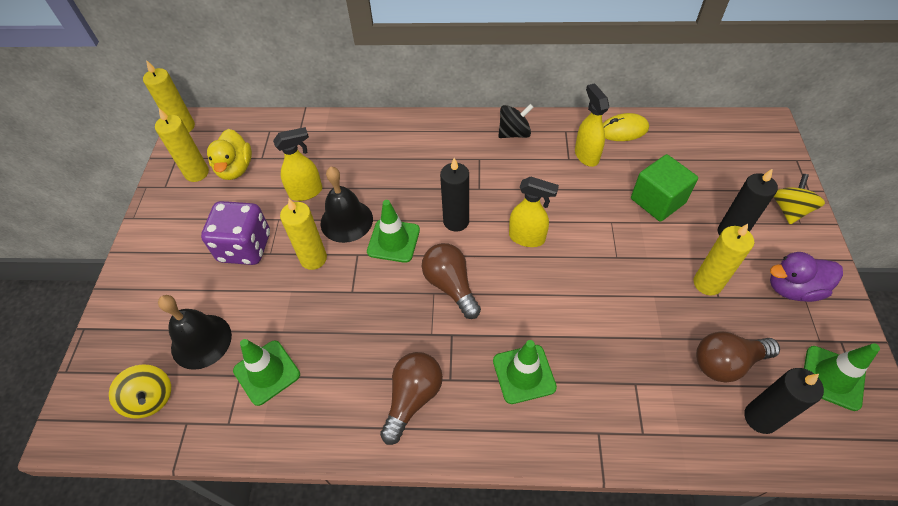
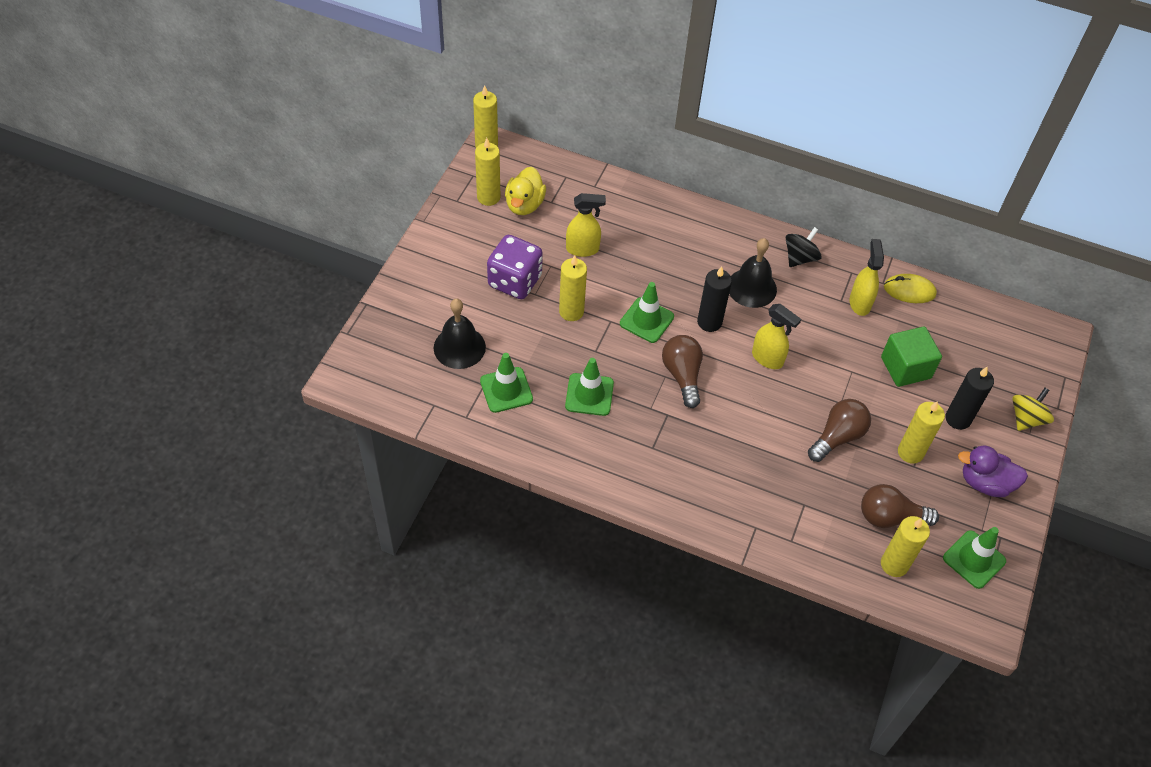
camera: 15 degrees right, 0 degrees up
yellow spinning top [109,364,171,419] -> none
black bell [320,167,373,243] -> black bell moved to [729,238,777,308]
brown light bulb [380,352,443,445] -> brown light bulb moved to [808,399,871,462]
green traffic cone [493,340,557,404] -> green traffic cone moved to [565,358,614,416]
black spinning top [498,104,534,138] -> black spinning top turned 45 degrees counterclockwise [786,227,822,267]
black candle [744,368,824,434] -> yellow candle [881,516,930,577]

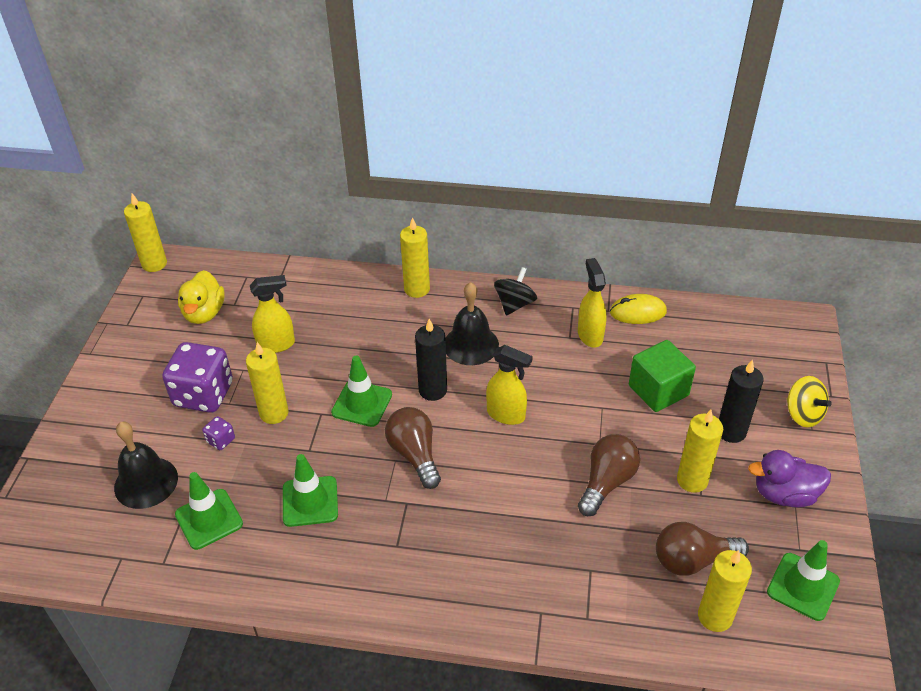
camera: 10 degrees left, 10 degrees down
yellow candle [475,138,500,206] -> yellow candle moved to [400,217,430,298]
yellow spinning top [1012,388,1054,431] -> yellow spinning top turned 120 degrees clockwise [786,376,832,427]
none -> purple dice [202,416,235,450]

